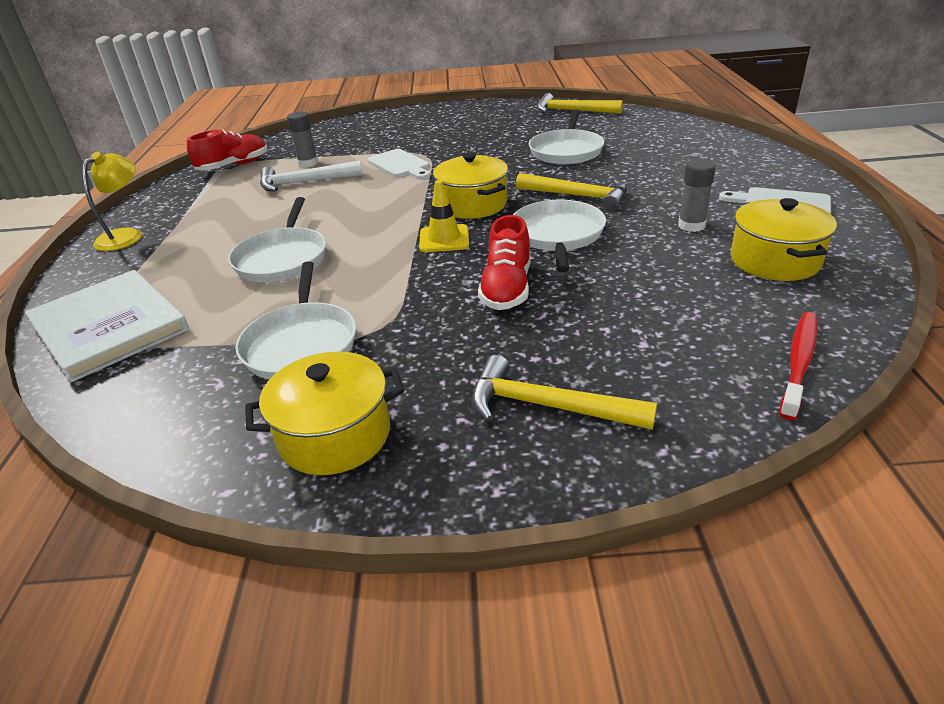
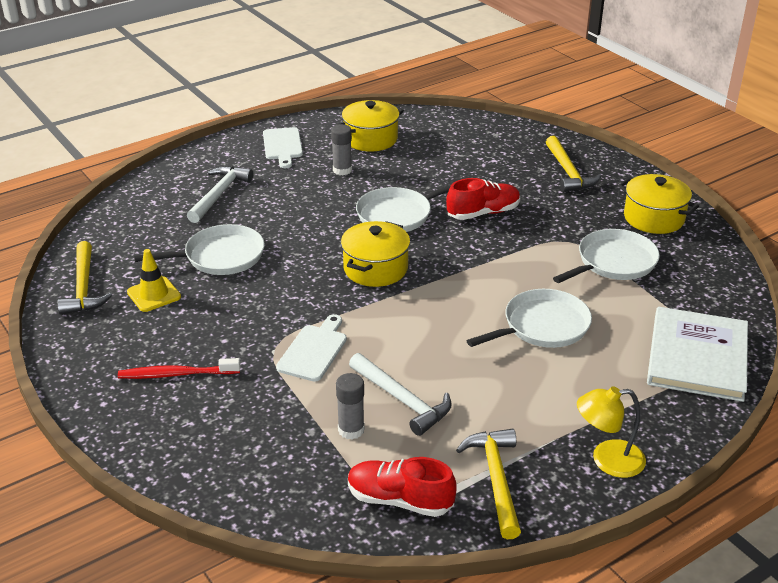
camera: 125 degrees left, 0 degrees up
yellow traffic cone [419,180,469,252] -> yellow traffic cone moved to [127,249,181,312]
yellow hammer [516,173,627,211] -> yellow hammer moved to [456,429,521,539]
red toothbrush [780,312,817,420] -> red toothbrush moved to [118,358,240,379]
none -> white hammer [187,166,253,223]

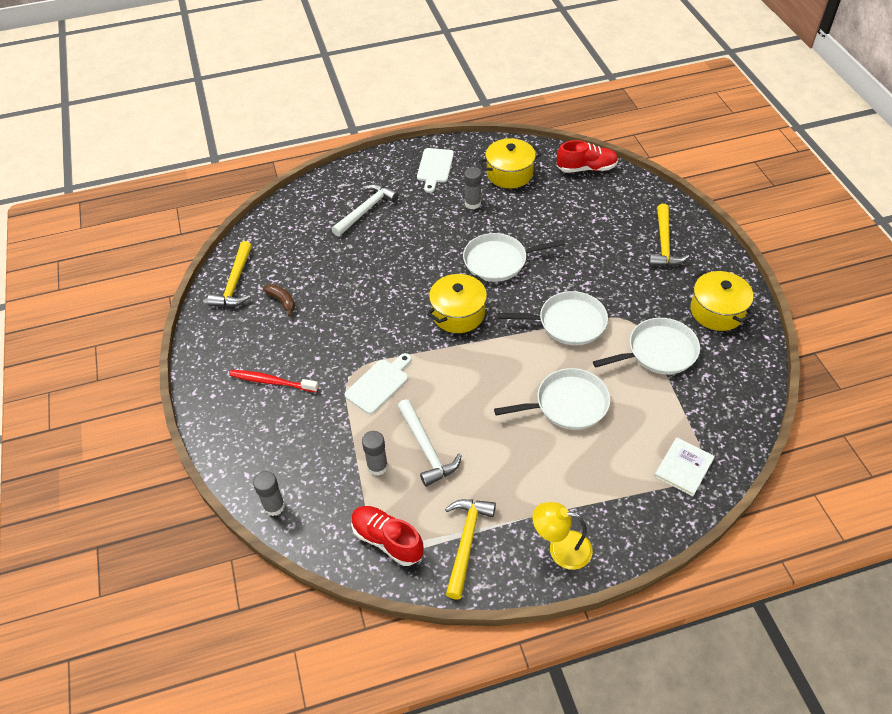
camera: 20 degrees right, 15 degrees up
yellow traffic cone [127,249,181,312] -> brown banana [263,284,295,317]
white pan [134,224,265,275] -> white pan moved to [498,291,608,345]
red shoe [446,178,520,220] -> red shoe moved to [557,140,618,173]
white book [647,307,748,402] -> white book [654,437,715,496], size x0.53
none -> grey glue stick [253,471,285,516]

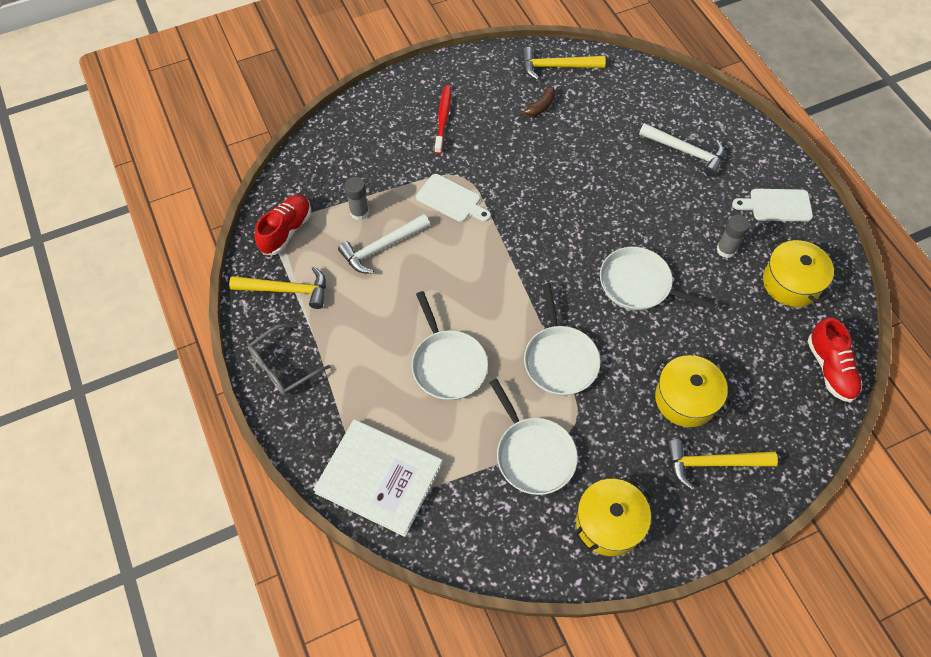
camera: 80 degrees right, 10 degrees up
grey glue stick [253,471,285,516] -> none
yellow pot [427,274,488,333] -> yellow pot moved to [651,355,734,427]
white pan [463,233,565,282] -> white pan turned 45 degrees counterclockwise [600,247,716,310]
yellow lamp [533,502,593,570] -> grey glasses [248,324,330,395]
white book [654,437,715,496] -> white book [313,419,443,537], size x1.88

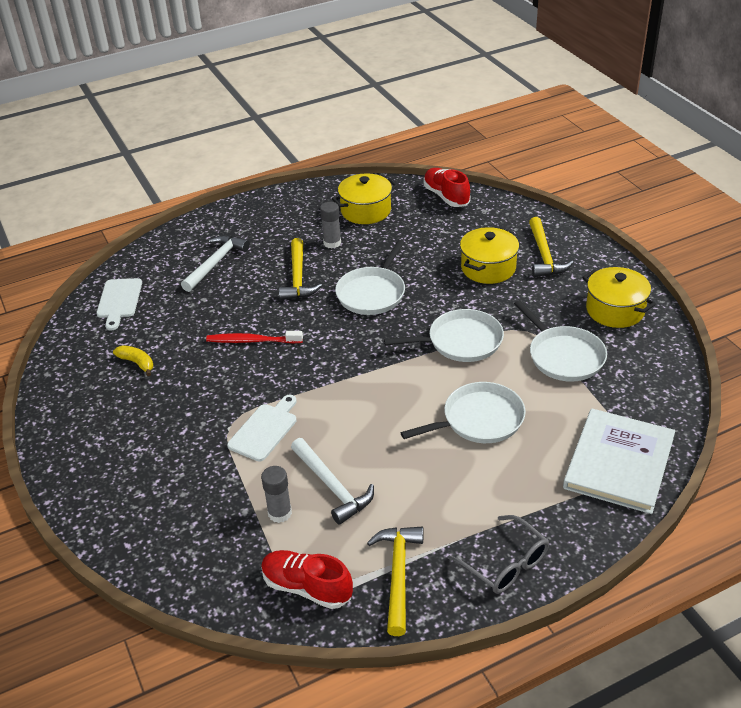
camera: 90 degrees left, 20 degrees down
red toothbrush [435,85,451,154] -> red toothbrush moved to [206,331,303,343]
white pan [489,379,578,495] -> white pan turned 90 degrees clockwise [514,300,607,382]
brown banana [519,86,556,117] -> yellow banana [113,345,153,376]
yellow hammer [522,47,606,80] -> yellow hammer moved to [279,238,322,300]
white cutting board [732,189,813,221] -> white cutting board moved to [96,278,142,330]
red shoe [808,318,863,402] -> red shoe turned 105 degrees counterclockwise [423,168,470,207]

